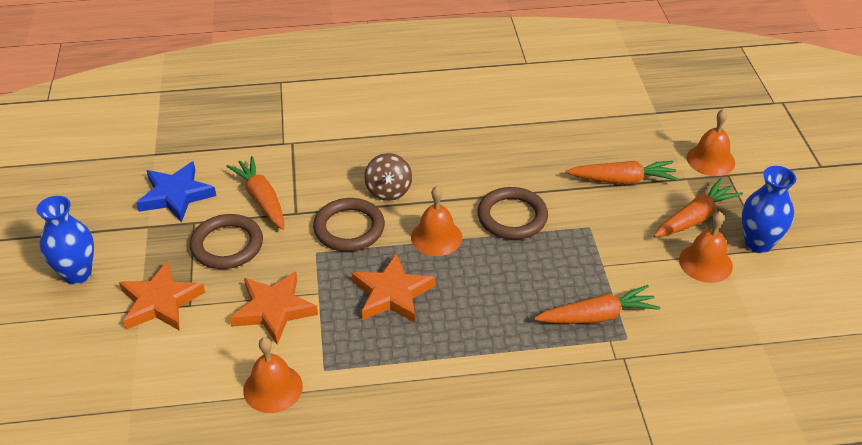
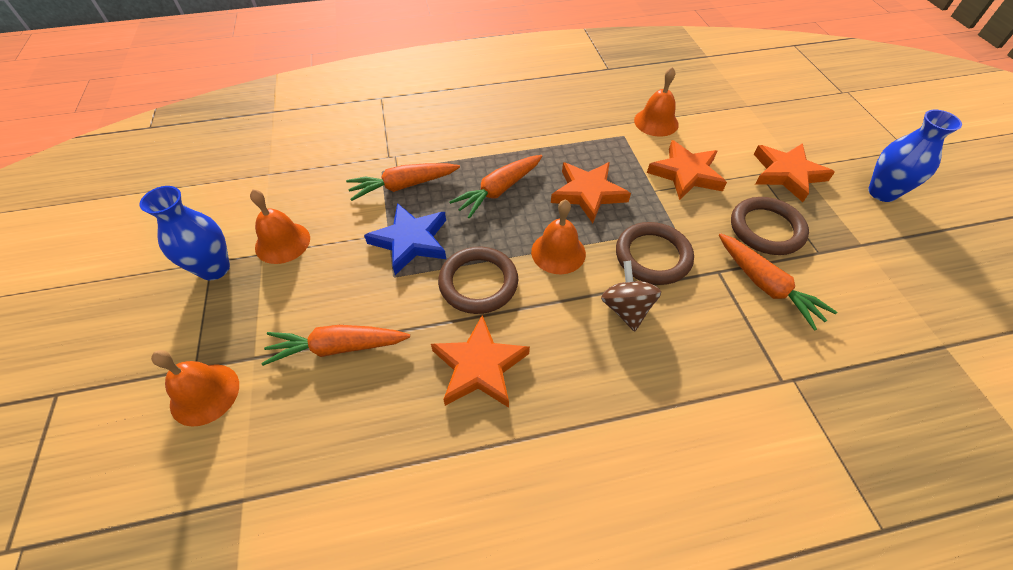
camera: 175 degrees right, 10 degrees up
blue star [136,161,216,223] -> blue star moved to [364,203,446,275]
orange carrot [654,178,743,237] -> orange carrot moved to [449,155,542,219]
none -> orange star [431,315,530,408]

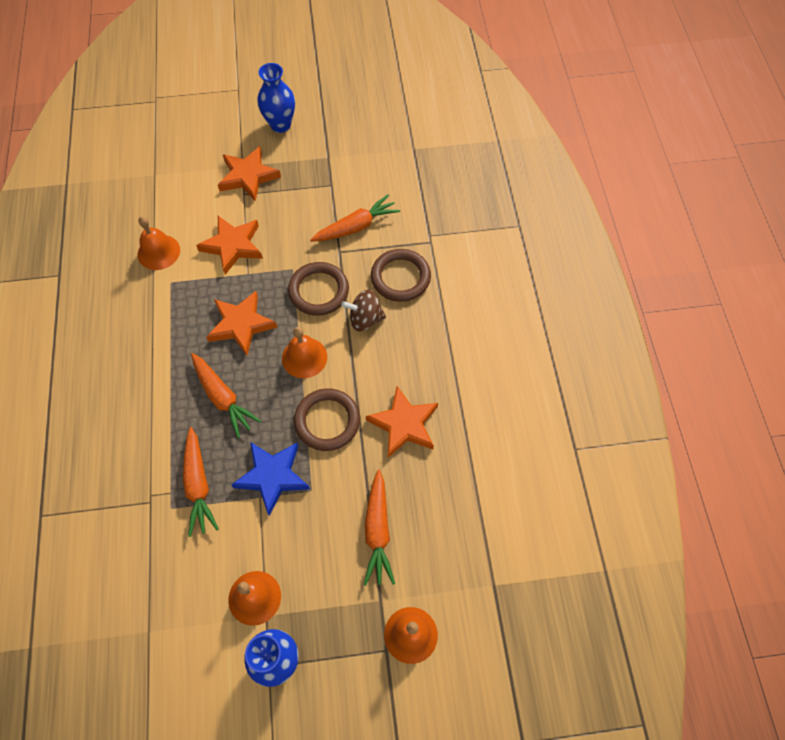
camera: 85 degrees left, 10 degrees up
brown ring [731,197,809,255] -> brown ring moved to [371,249,431,302]

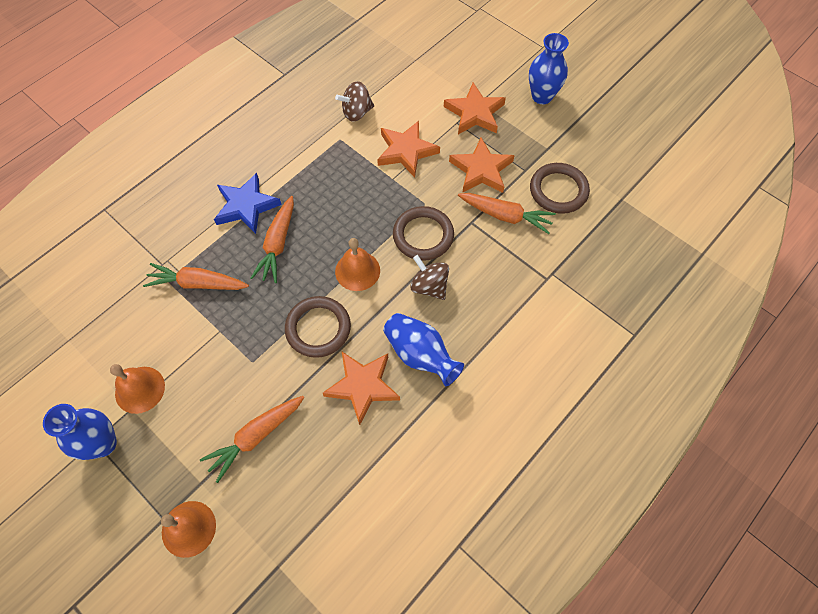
camera: 50 degrees right, 0 degrees up
orange bell [138,216,180,270] -> brown spinning top [335,81,374,121]
orange carrot [183,427,219,537] -> orange carrot turned 60 degrees clockwise [143,263,249,290]
orange star [206,291,277,356] -> orange star moved to [449,137,515,193]
blue star [231,442,310,516] -> blue star moved to [214,173,282,234]
brown ring [371,249,431,302] -> brown ring moved to [530,163,590,214]
none -> blue vase [383,313,464,386]

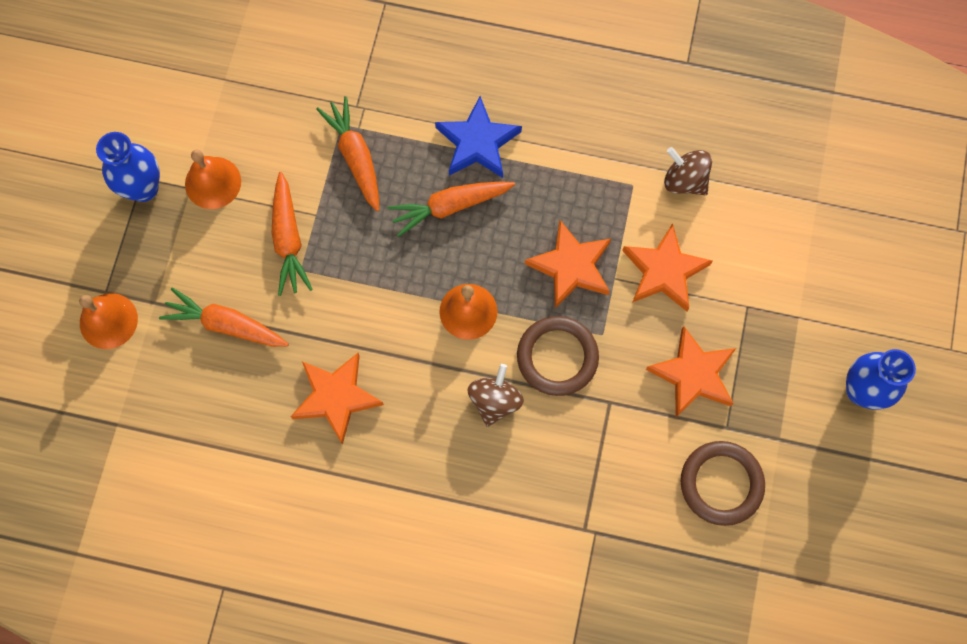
camera: 60 degrees right, 10 degrees up
brown ring [285,296,351,358] -> none
blue vase [383,313,464,386] -> none
orange star [444,83,506,134] -> orange star moved to [525,220,611,308]
orange carrot [458,193,556,234] -> orange carrot moved to [272,172,313,296]

